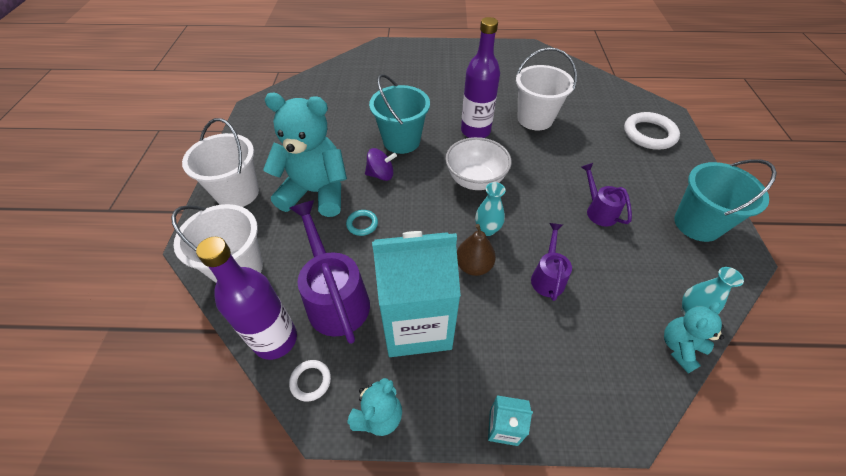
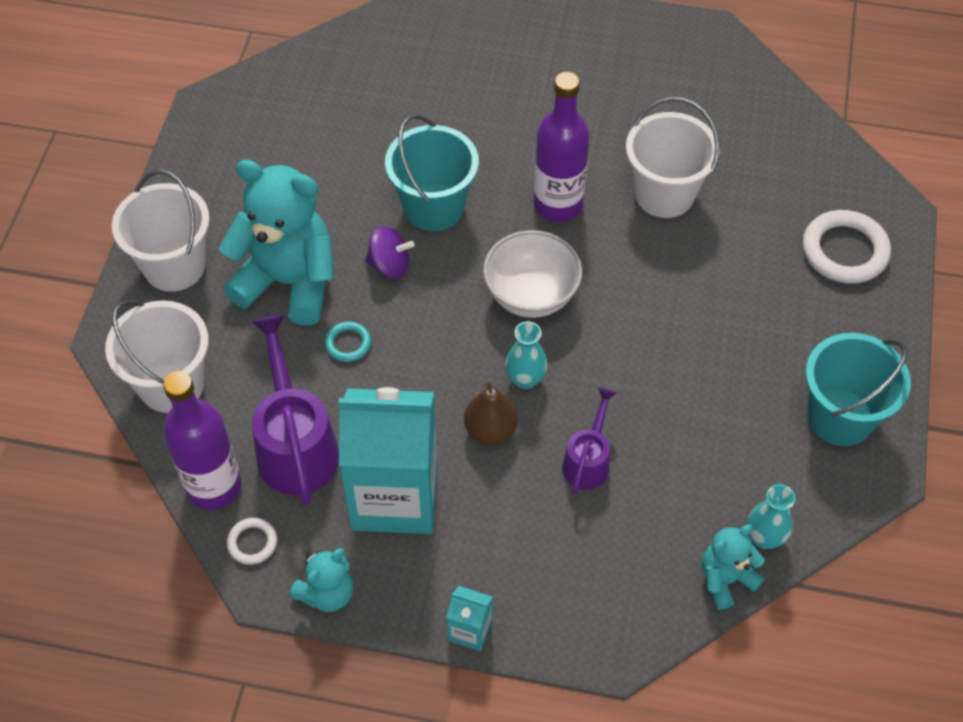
camera: 10 degrees right, 5 degrees up
purple watering can [581,163,632,227] -> none

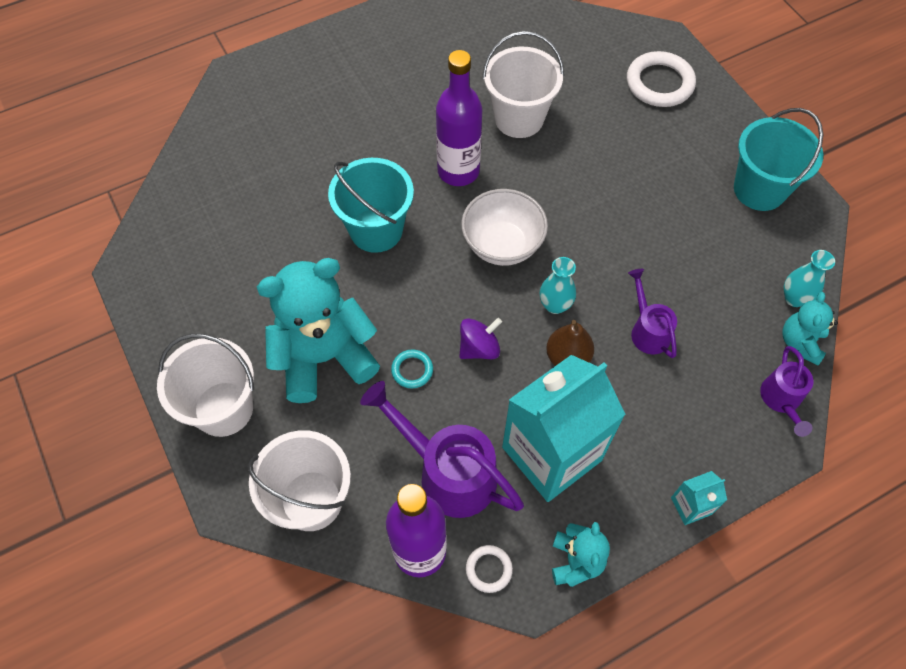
camera: 40 degrees left, 5 degrees up
purple spinning top [365,226,414,279] -> purple spinning top moved to [459,318,502,359]
none -> purple watering can [760,346,813,437]

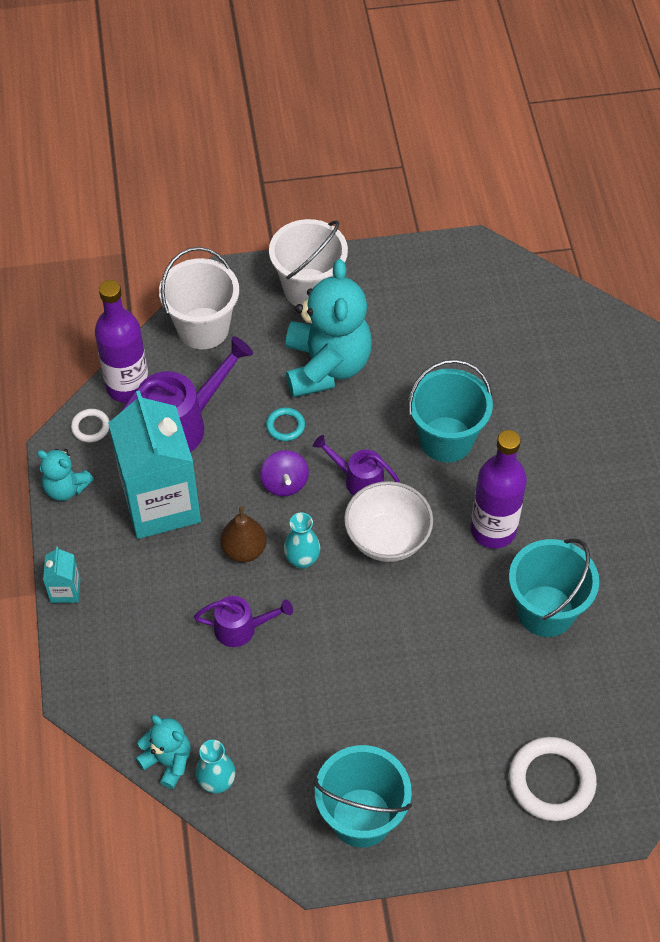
camera: 110 degrees right, 5 degrees down
white bucket [482,31,564,138] -> turquoise bucket [509,538,599,637]
purple watering can [760,346,813,437] -> purple watering can moved to [313,435,400,496]

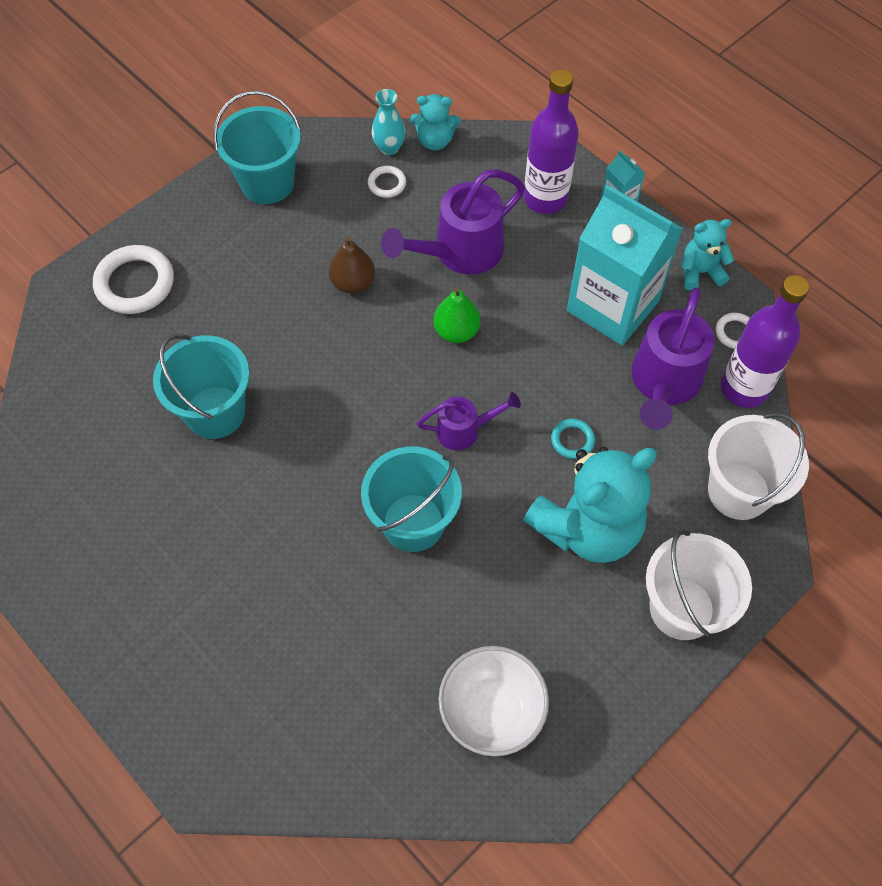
camera: 145 degrees right, 5 degrees up
purple watering can [194,596,293,647] -> purple watering can [381,169,525,275], size x1.76
brown pear [220,506,266,562] -> brown pear moved to [329,237,375,294]
purple spinning top [260,450,309,497] -> none
turquoise vase [284,513,320,569] -> green pear [433,287,481,343]
turquoise teddy bear [286,259,372,398] -> turquoise teddy bear turned 90 degrees counterclockwise [523,446,657,563]
white bowl [344,481,433,562] -> white bowl moved to [438,646,549,756]
purple bottle [471,430,527,549] -> purple bottle moved to [524,69,579,214]
none -> white ring [368,166,406,198]

